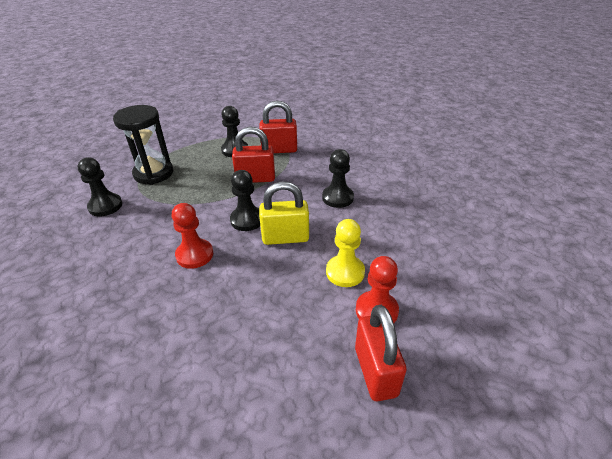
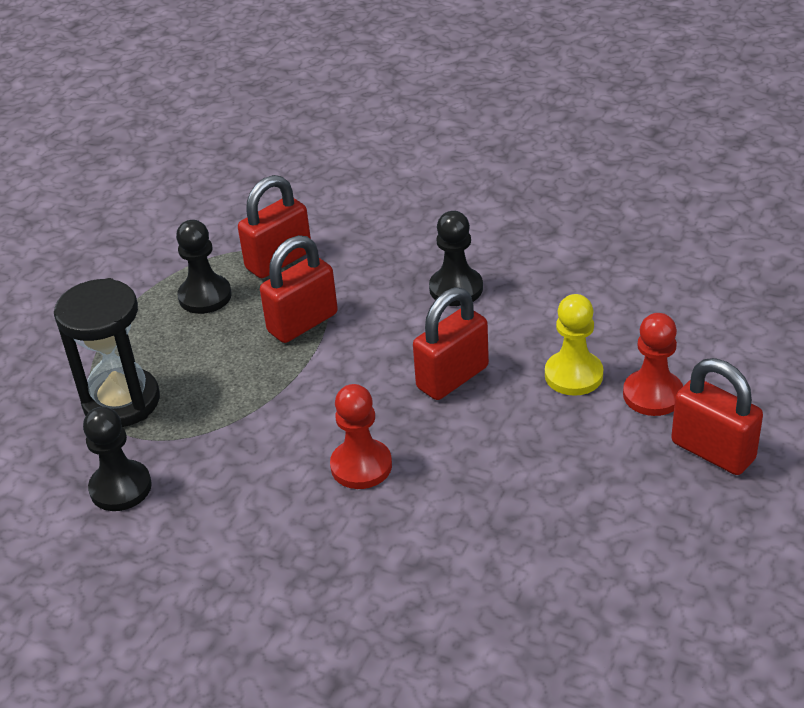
camera: 35 degrees left, 0 degrees up
black pawn [230,170,260,231] -> none
yellow padlock [259,181,309,245] -> red padlock [413,287,489,400]

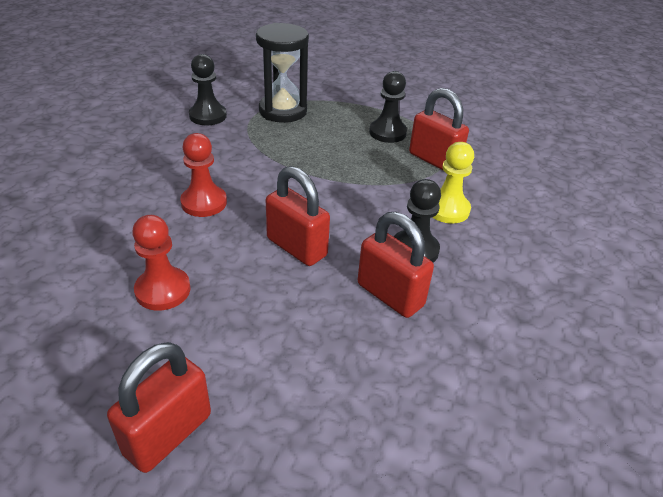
camera: 80 degrees right, 0 degrees up
red padlock [260,235,338,343] -> red padlock moved to [358,212,434,318]
yellow pawn [545,294,603,396] -> yellow pawn moved to [432,142,474,224]
red pawn [623,313,683,416] -> red pawn moved to [132,215,191,311]

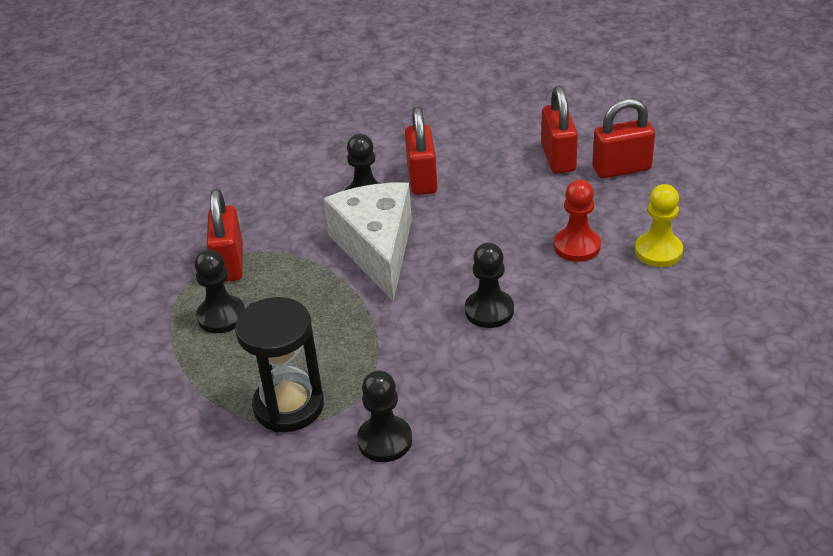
camera: 135 degrees left, 0 degrees up
red pawn [180,133,227,217] -> black pawn [465,243,514,328]
red padlock [266,166,330,266] -> red padlock moved to [541,86,578,174]
yellow pawn [432,142,474,224] -> yellow pawn moved to [635,184,683,267]
none -> white cheese [323,183,412,302]

